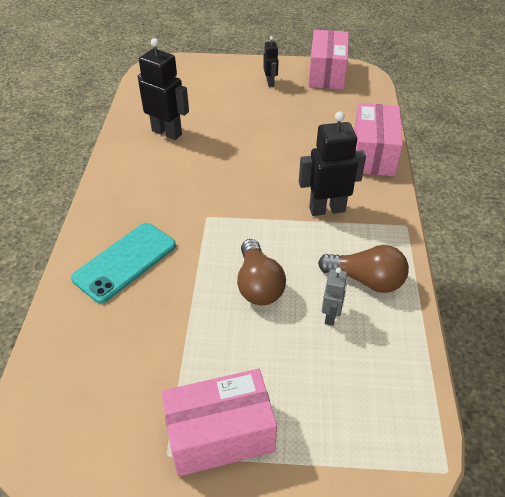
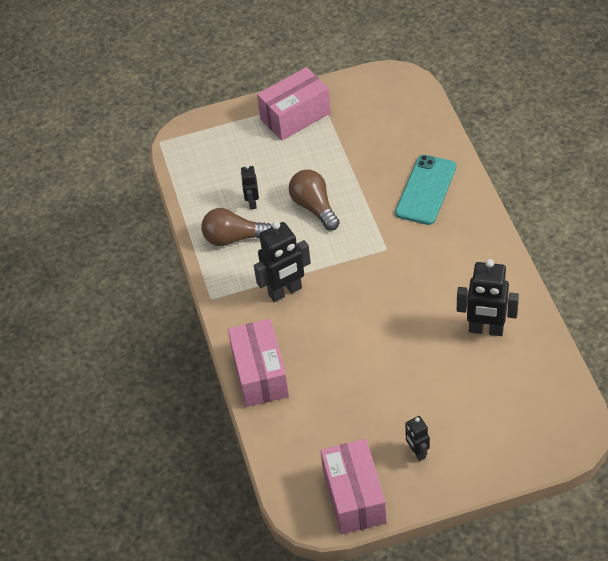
camera: 165 degrees right, 5 degrees up
grey robot [322,268,348,326] -> black robot [241,165,259,209]

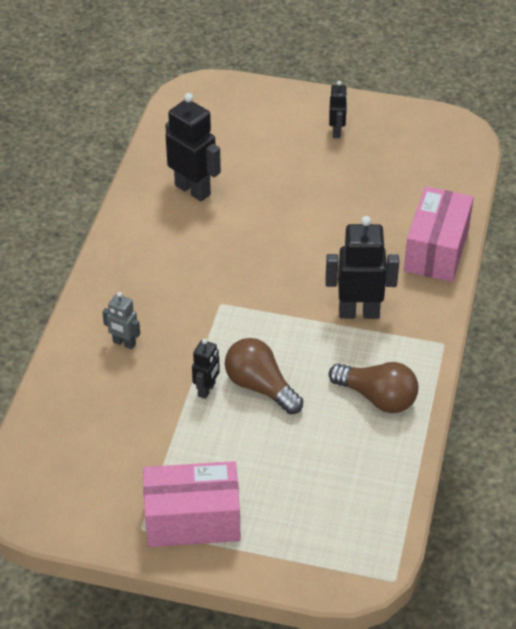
camera: 155 degrees left, 5 degrees down
black robot [241,165,259,209] -> black robot moved to [192,339,220,399]
brown light bulb [289,170,340,231] -> brown light bulb turned 135 degrees clockwise [225,338,303,414]
pink box [320,439,387,534] -> none
turquoise phone [395,155,456,225] -> grey robot [102,292,140,350]

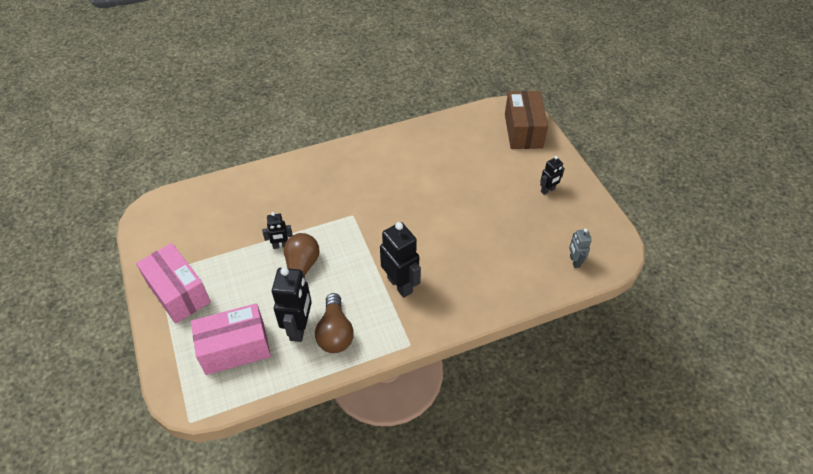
camera: 55 degrees right, 5 degrees up
grey robot [102,292,140,350] -> grey robot moved to [569,228,592,268]
black robot [165,93,221,202] -> black robot moved to [272,267,312,342]
pink box [404,186,474,282] -> pink box moved to [191,303,271,375]
none -> brown box [505,91,548,149]

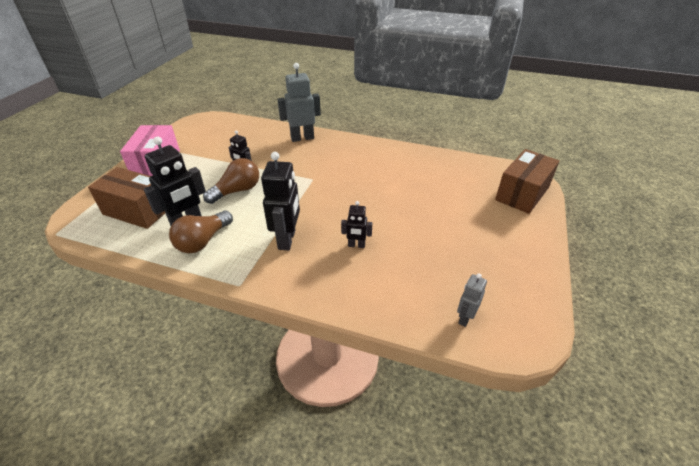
camera: 40 degrees right, 10 degrees down
pink box [191,303,271,375] -> brown box [88,167,165,229]
black robot [540,156,565,195] -> black robot moved to [341,201,372,248]
none -> grey robot [278,63,321,142]

